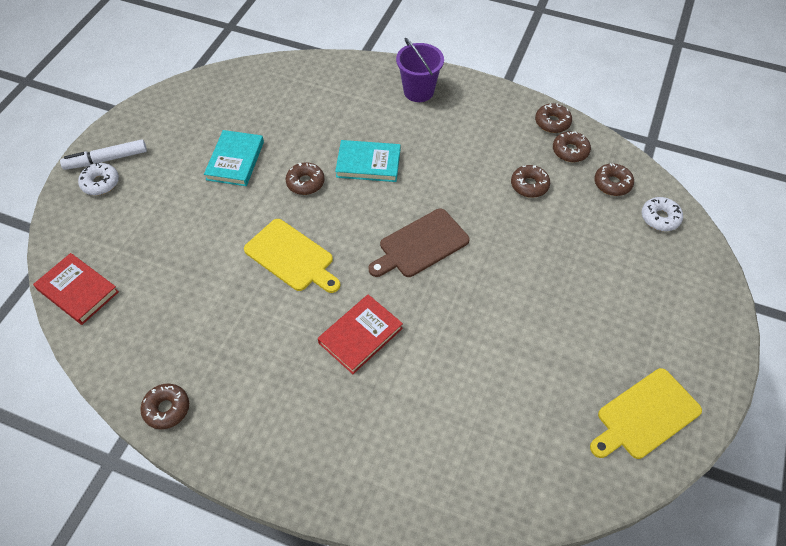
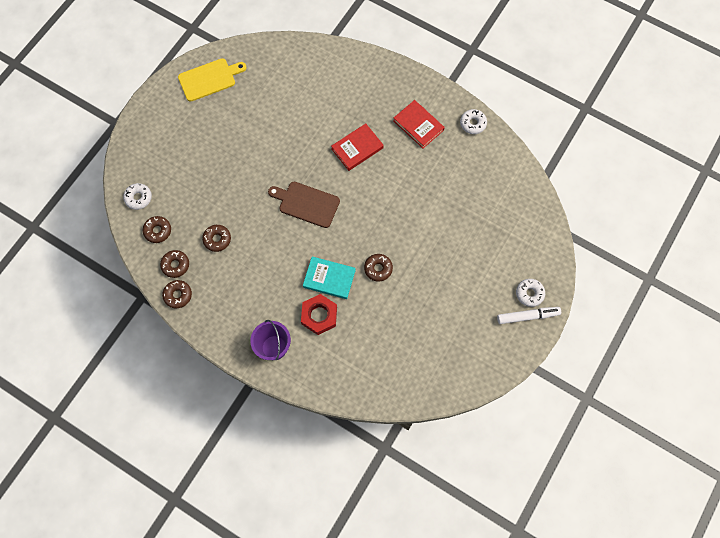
camera: 170 degrees left, 15 degrees up
red book [33,253,119,325] -> red book moved to [393,100,445,148]
brown donut [140,384,189,429] -> white donut [460,109,487,134]
turquoise book [204,130,264,186] -> none
yellow cutting board [244,219,340,293] -> none
brown cutting board [369,209,470,277] -> brown cutting board turned 135 degrees counterclockwise [268,182,340,228]
none -> red nut [301,294,337,335]

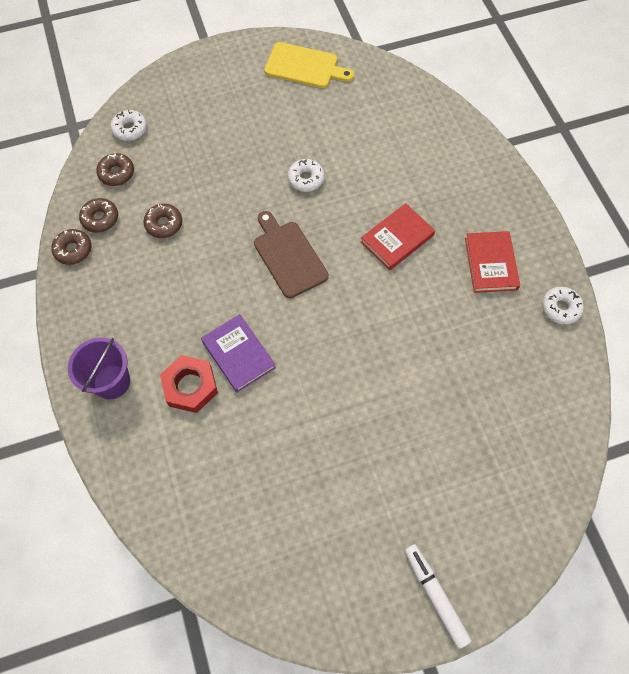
camera: 40 degrees right, 5 degrees down
turquoise book [303,256,356,299] -> purple book [201,314,276,392]
red book [331,123,384,171] -> red book turned 45 degrees counterclockwise [361,203,435,270]
brown donut [364,254,393,282] -> none
white marker [497,307,561,324] -> white marker turned 150 degrees counterclockwise [404,544,472,649]
white donut [516,279,545,307] -> white donut moved to [287,159,325,192]

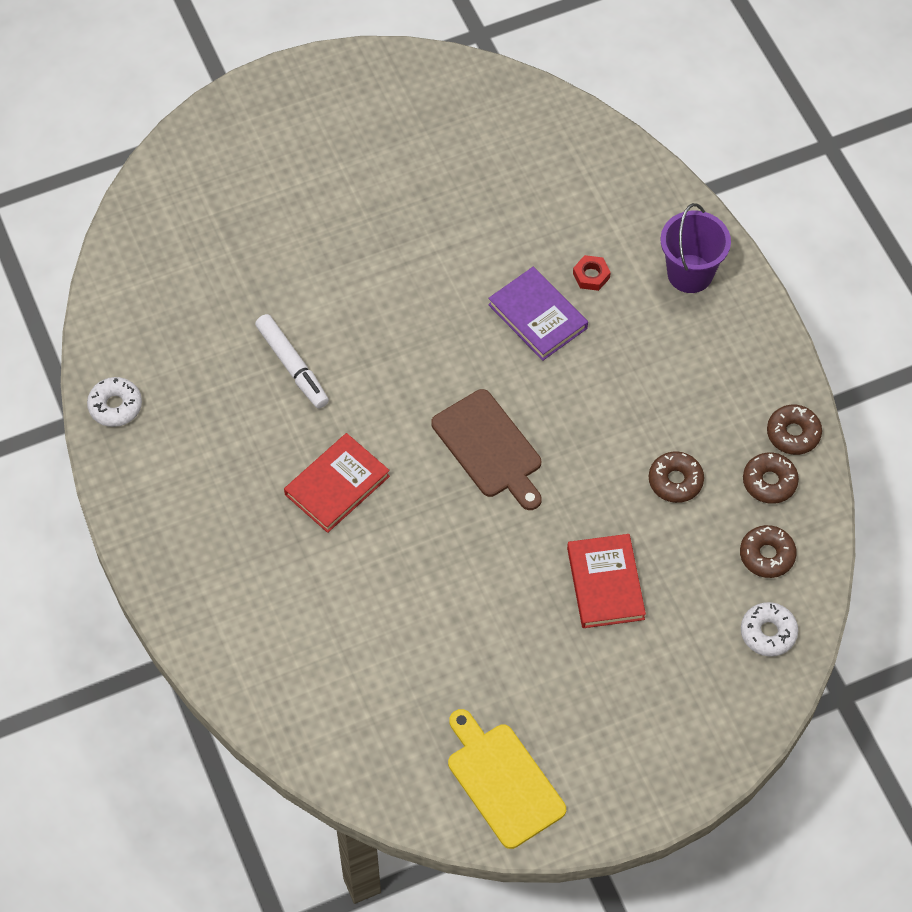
camera: 175 degrees right, 5 degrees down
red nut [160,355,218,413] -> red nut [573,255,611,291], size x0.52
yellow cutting board [264,42,354,88] -> yellow cutting board turned 45 degrees clockwise [448,709,566,849]
white donut [287,159,325,192] -> none
white marker [404,544,472,649] -> white marker moved to [255,314,329,409]
red book [465,231,520,293] -> red book moved to [567,534,646,628]

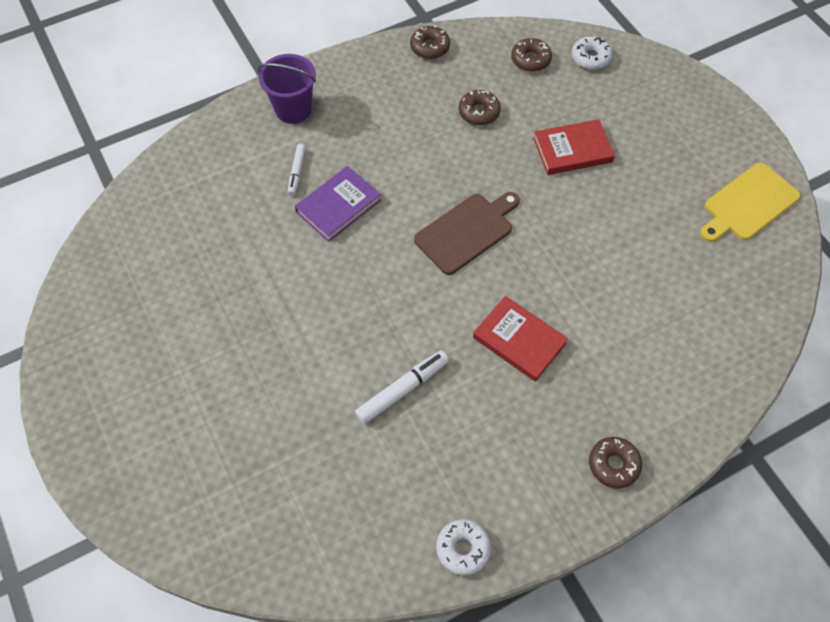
camera: 95 degrees left, 0 degrees up
red nut [573,255,611,291] -> white marker [288,144,306,196]
brown donut [743,452,799,504] -> brown donut moved to [589,437,642,489]

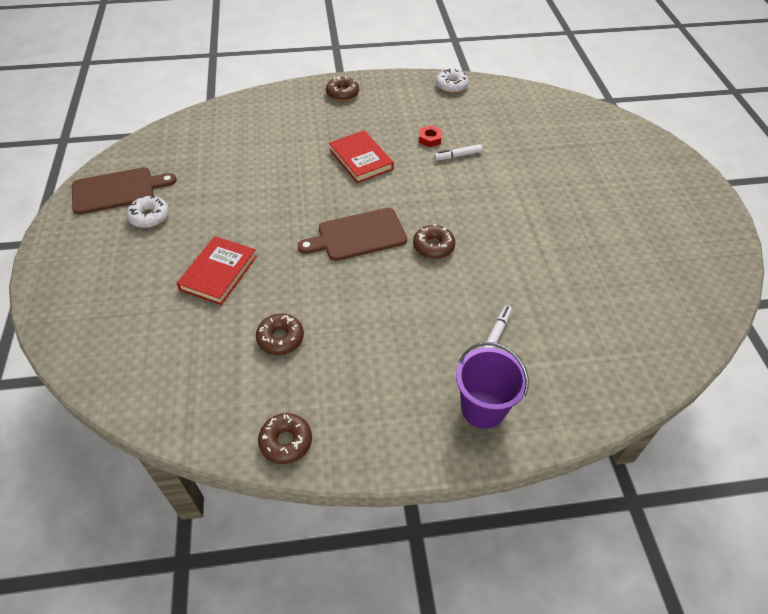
camera: 160 degrees left, 10 degrees down
purple book [295,166,381,242] -> none
white marker [355,351,449,424] -> white marker [434,144,483,160], size x0.63
brown donut [511,38,552,72] -> brown donut moved to [413,224,455,259]
red book [533,119,615,175] -> red book turned 75 degrees counterclockwise [176,236,257,305]
white donut [572,36,612,70] -> white donut moved to [127,196,169,228]
yellow cutting board [700,163,800,242] -> brown cutting board [72,167,177,215]
none -> red nut [419,126,442,148]

